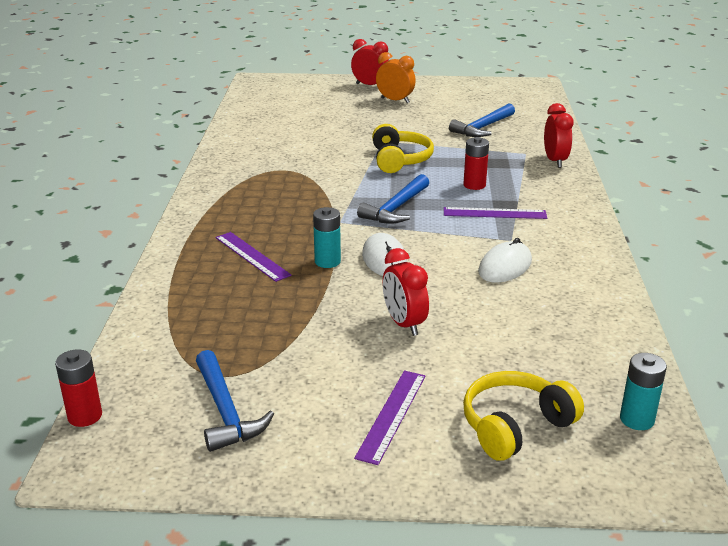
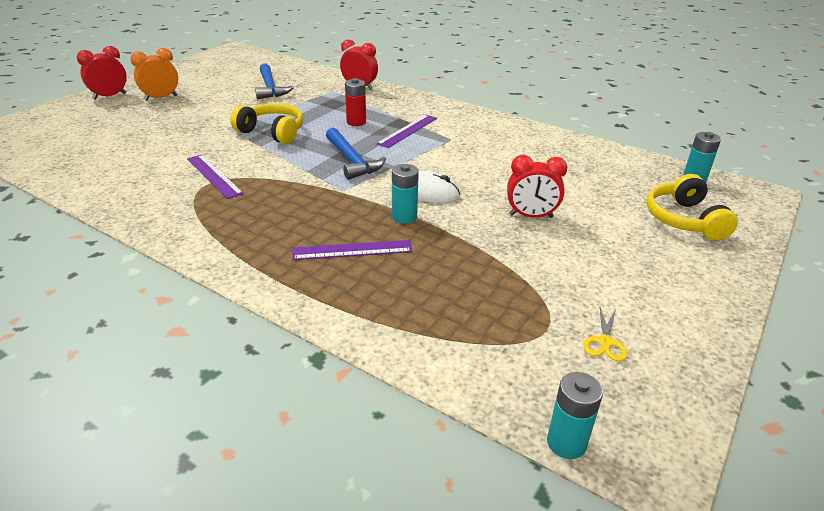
camera: 60 degrees left, 5 degrees up
red battery [55,349,102,427] -> turquoise battery [547,372,603,459]
blue hammer [196,350,274,452] -> yellow scissors [583,307,627,361]
purple ruler [354,370,426,465] -> purple ruler moved to [187,155,244,199]
white mouse [478,238,532,283] -> none

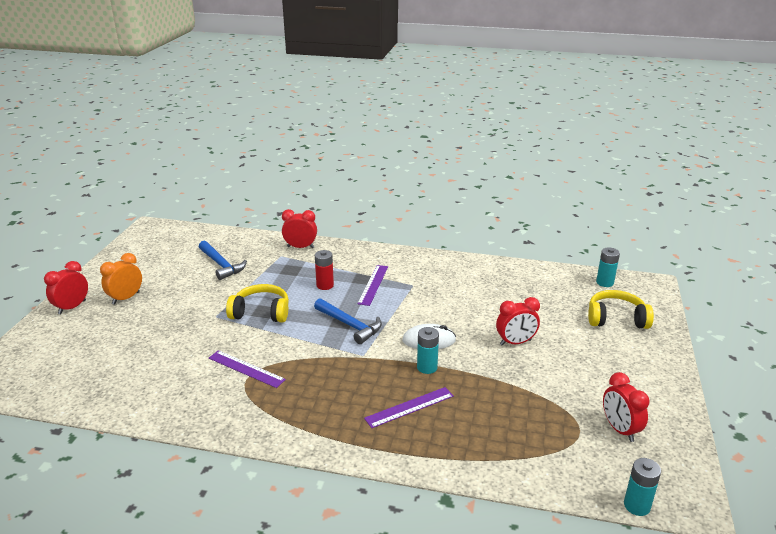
camera: 20 degrees left, 5 degrees down
yellow scissors [583,307,627,361] -> red clock [603,372,649,442]
yellow headphones [647,174,738,241] -> yellow headphones turned 120 degrees clockwise [588,290,654,329]

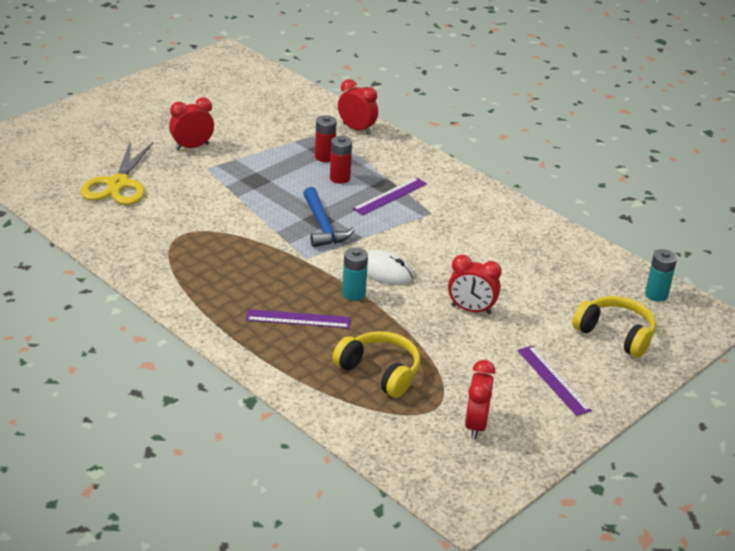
camera: 30 degrees right, 5 degrees up
red clock [44,261,88,314] -> red clock moved to [169,98,214,150]
orange clock [100,253,142,305] -> none
blue hammer [199,241,247,280] -> none
purple ruler [209,350,286,388] -> purple ruler moved to [517,346,592,416]
yellow headphones [226,284,289,323] -> yellow headphones moved to [332,331,420,398]
turquoise battery [624,458,661,516] -> none
none -> yellow scissors [80,140,154,205]
none -> red battery [315,115,337,162]

